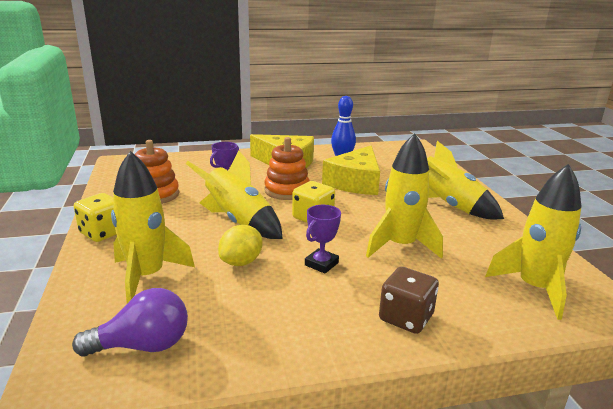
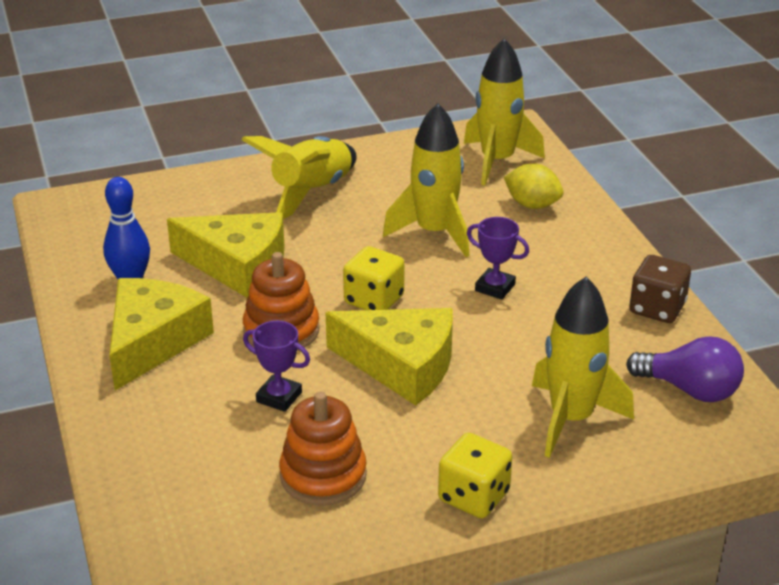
camera: 95 degrees left, 10 degrees up
purple light bulb [72,288,188,357] -> purple light bulb turned 135 degrees clockwise [626,336,744,402]
yellow rocket [186,151,283,239] -> yellow cheese [325,308,453,406]
yellow lemon [218,225,263,266] -> yellow lemon moved to [504,164,563,209]
brown dice [379,267,439,334] -> brown dice moved to [629,255,691,323]

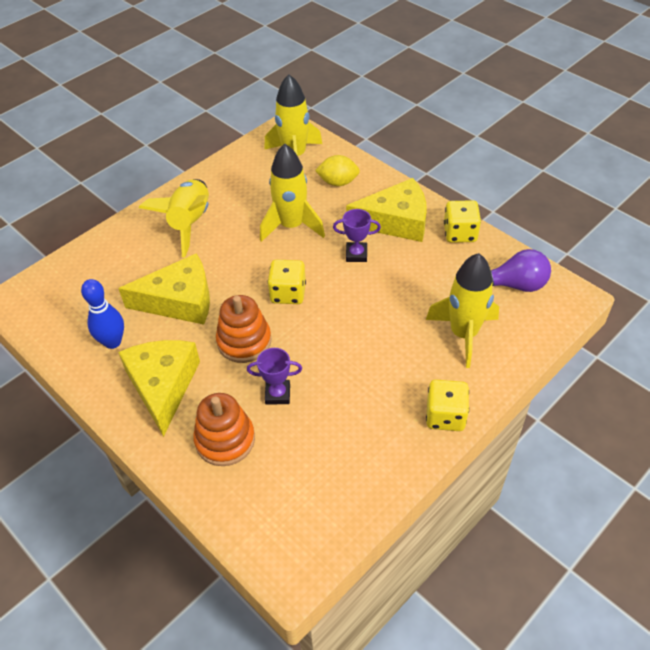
camera: 25 degrees left, 15 degrees up
orange stacking toy [279,392,367,506] -> orange stacking toy moved to [193,393,255,466]
yellow cheese [325,308,453,406] -> yellow cheese moved to [346,178,427,242]
brown dice [629,255,691,323] -> yellow dice [444,200,481,243]

